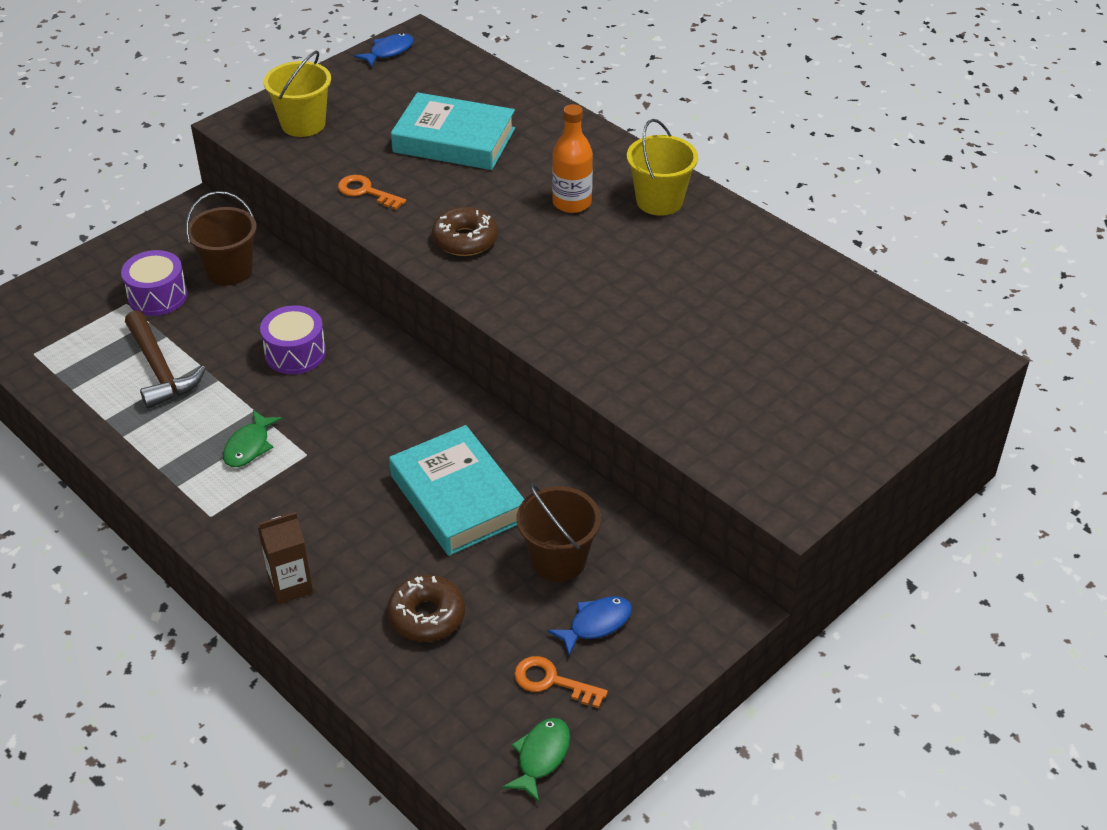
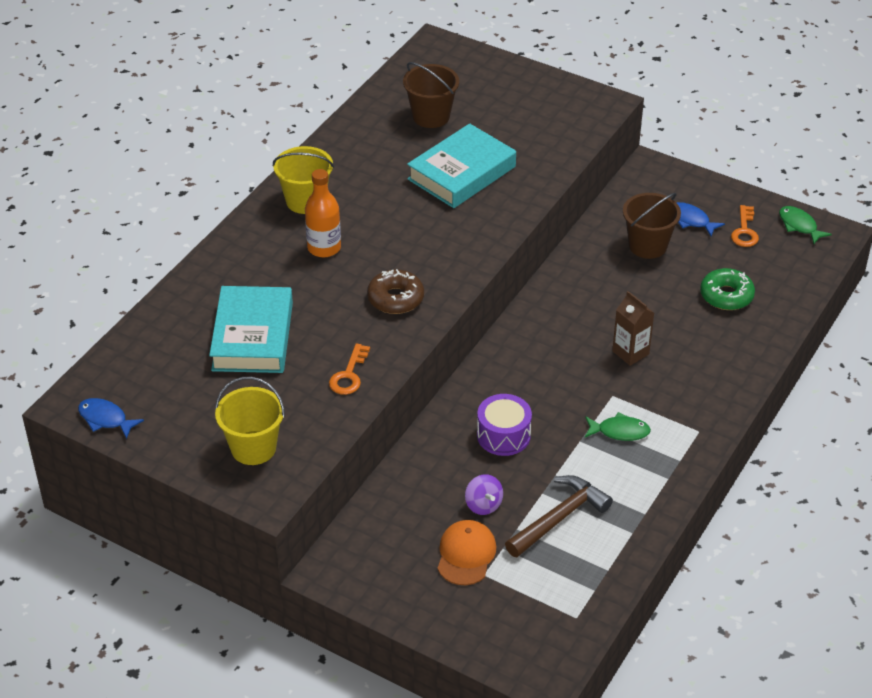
camera: 105 degrees left, 0 degrees up
purple drum [121,250,188,316] -> orange cap [437,520,496,585]
brown bucket [186,191,257,286] -> brown bucket moved to [403,62,459,128]
brown carton [258,512,313,604] -> brown carton moved to [612,291,654,366]
brown donut [387,575,465,642] -> green donut [700,268,755,310]
turquoise book [389,425,525,556] -> turquoise book moved to [407,123,516,208]
green fish [502,718,570,802] -> green fish turned 45 degrees clockwise [779,206,832,244]
none -> purple spinning top [465,474,503,515]

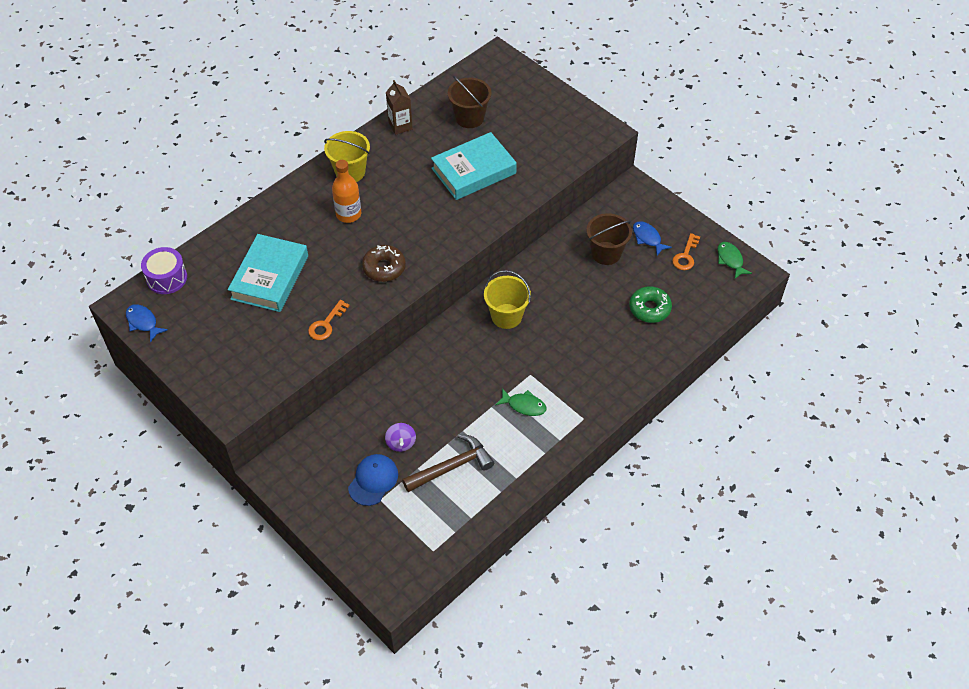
camera: 15 degrees right, 10 degrees up
yellow bucket [215,377,285,465] -> yellow bucket moved to [484,270,531,329]
orange cap [437,520,496,585] -> blue cap [348,454,398,506]
purple drum [477,394,532,456] -> purple drum moved to [141,247,187,294]
brown carton [612,291,654,366] -> brown carton moved to [386,80,413,135]

